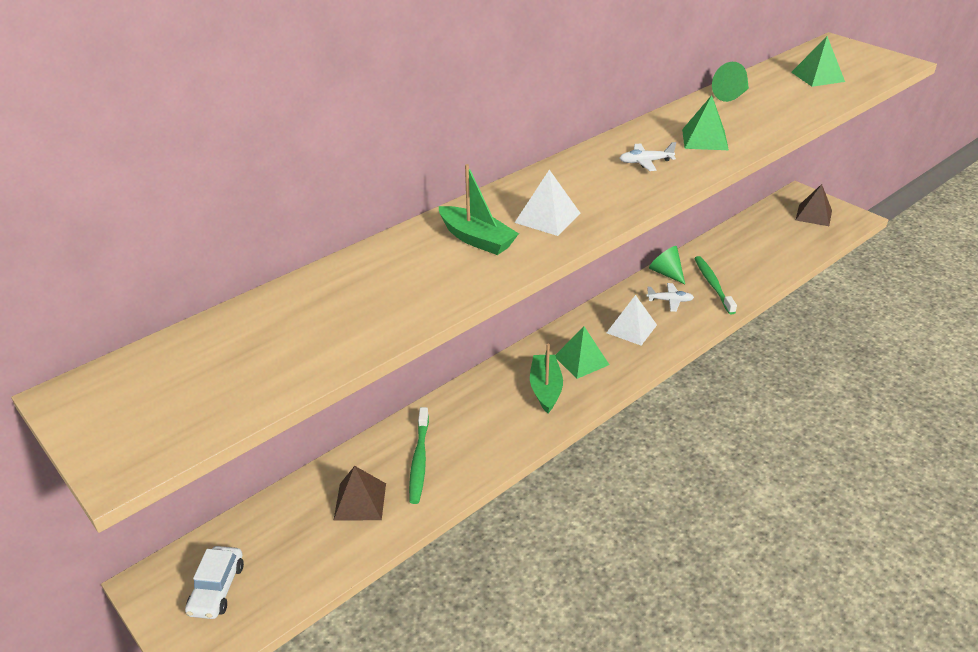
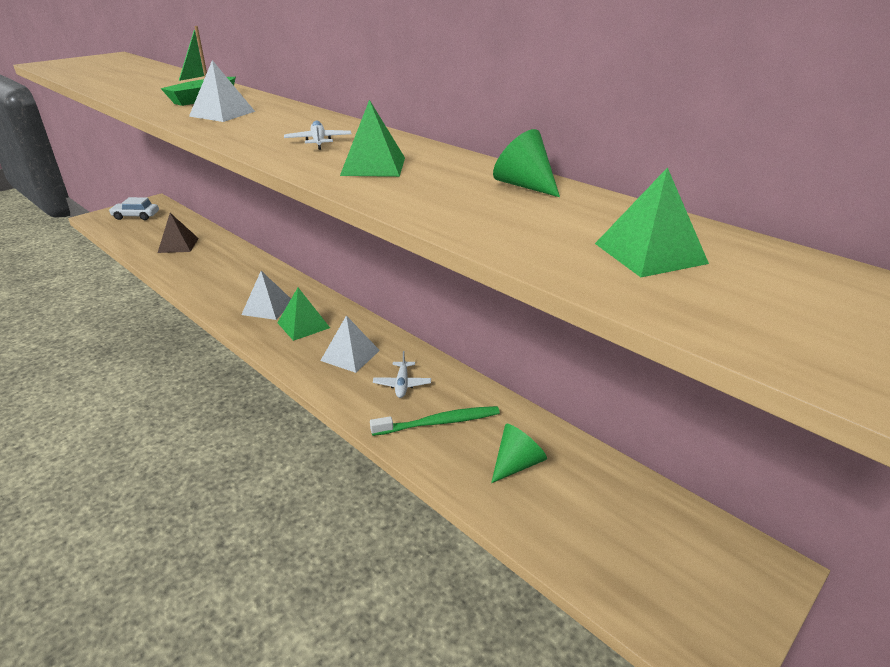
camera: 85 degrees right, 5 degrees down
green toothbrush [409,407,429,504] -> none
green boat [530,344,563,413] -> white pyramid [241,271,291,320]
green cone [649,246,685,284] -> green cone moved to [491,424,547,483]
brown pyramid [796,184,832,226] -> none

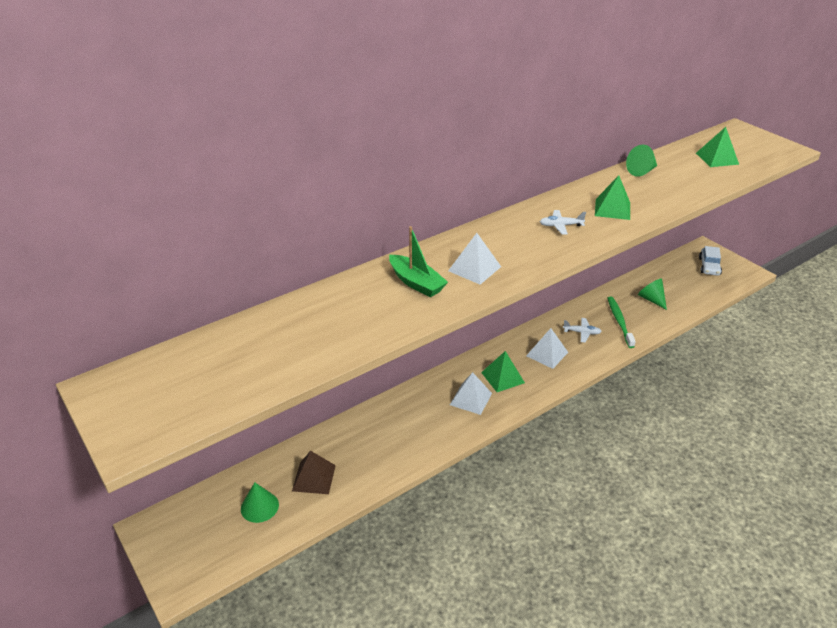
camera: 80 degrees left, 5 degrees up
white car [109,197,159,220] -> white car moved to [699,246,722,276]
none -> green cone [241,482,279,523]

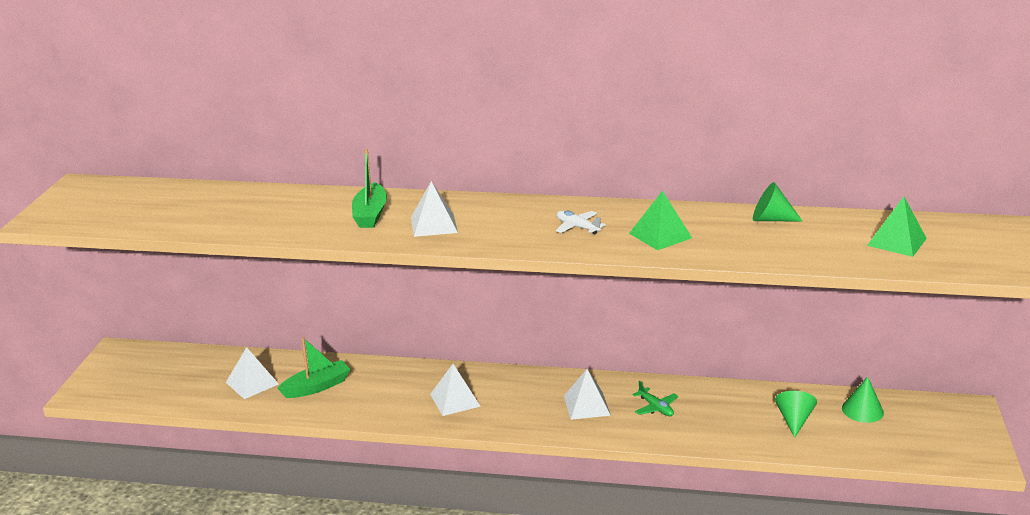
camera: 45 degrees right, 10 degrees down
green cone [241,482,279,523] -> green cone moved to [842,376,884,423]
brown pyramid [292,451,336,494] -> white pyramid [226,347,279,399]
green pyramid [481,351,525,392] -> none
white plane [563,318,602,343] -> green plane [632,381,678,416]
green toothbrush [608,296,636,348] -> none
white car [699,246,722,276] -> none
none -> green boat [277,337,351,398]

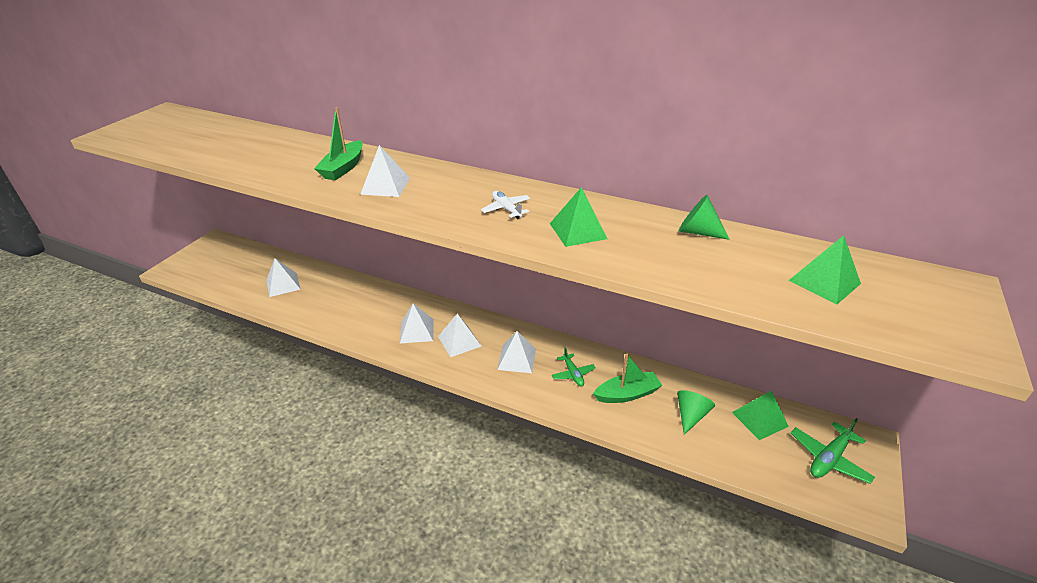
camera: 15 degrees right, 10 degrees up
green boat [277,337,351,398] -> green boat moved to [593,354,663,403]
green cone [842,376,884,423] -> green pyramid [732,390,789,440]
none -> white pyramid [438,314,481,357]
none -> green plane [791,418,875,484]

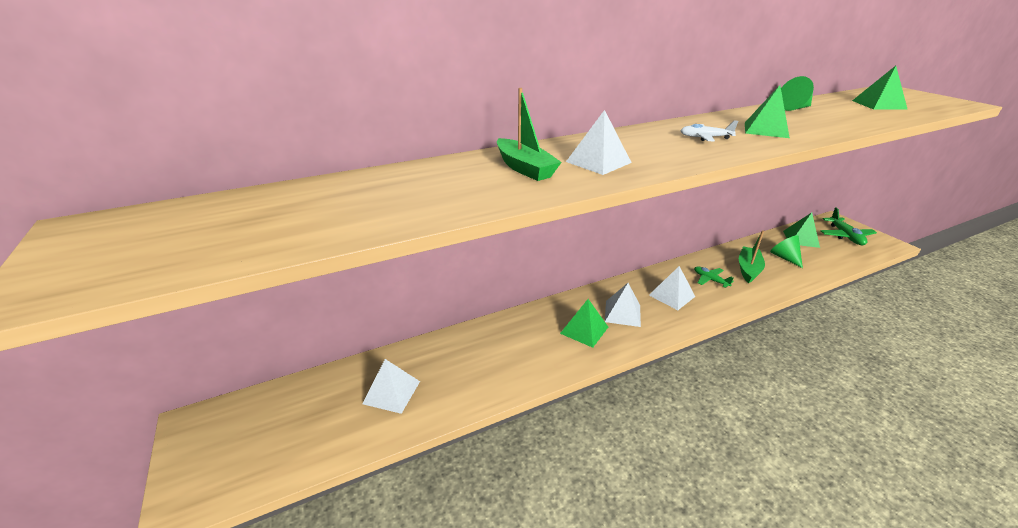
camera: 50 degrees left, 5 degrees down
white pyramid [400,303,434,343] -> green pyramid [560,299,608,348]
green plane [552,347,596,386] -> green plane turned 150 degrees counterclockwise [694,266,734,288]

